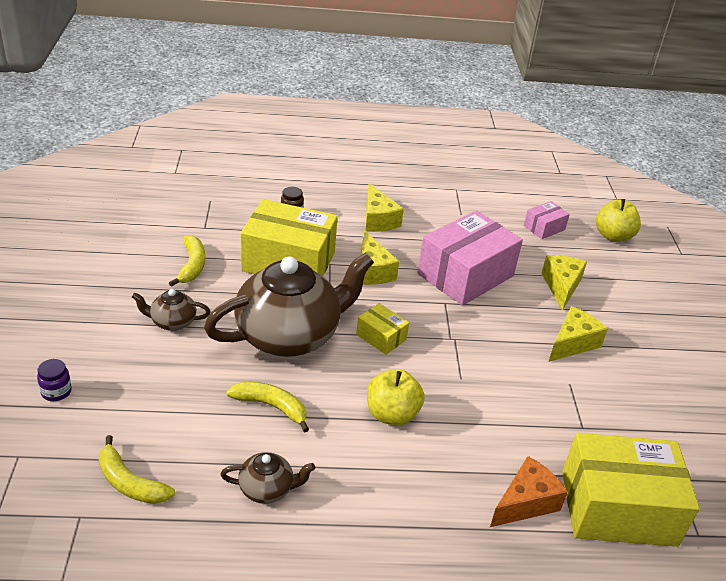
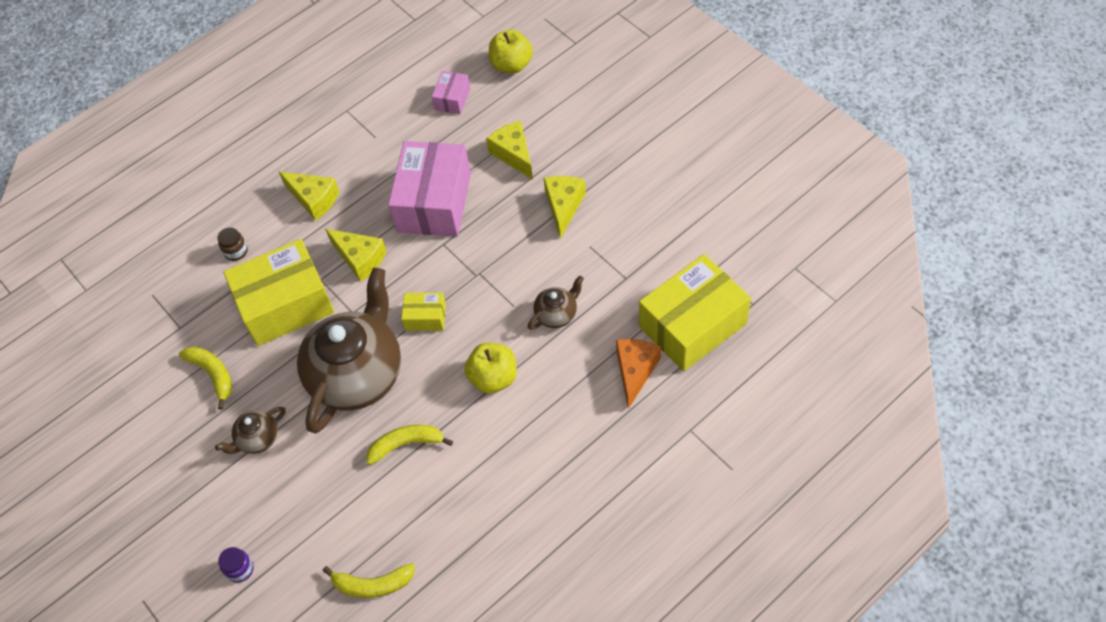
camera: 30 degrees left, 20 degrees up
brown teapot [221,452,315,504] -> brown teapot moved to [527,276,584,330]

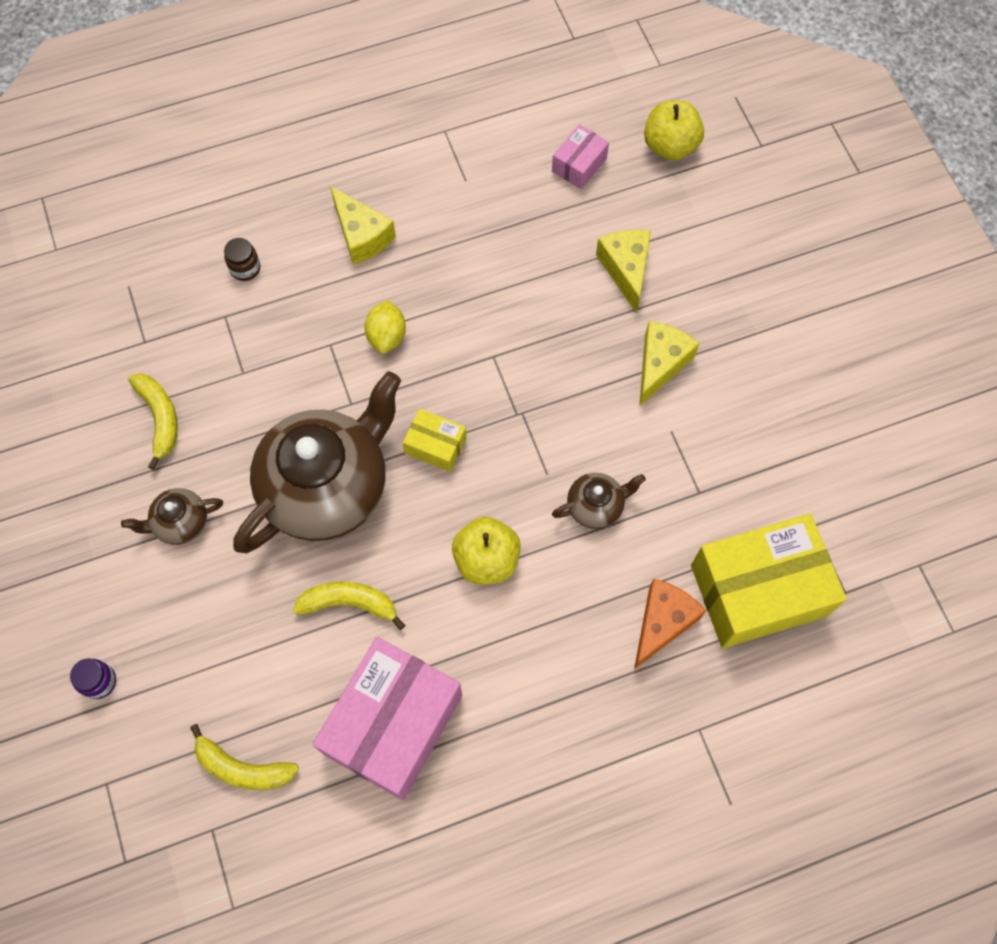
camera: 15 degrees right, 10 degrees up
yellow box [223,239,335,346] -> none
yellow cheese [325,229,387,282] -> yellow lemon [364,300,406,354]
pink box [388,141,471,237] -> pink box moved to [313,637,462,800]

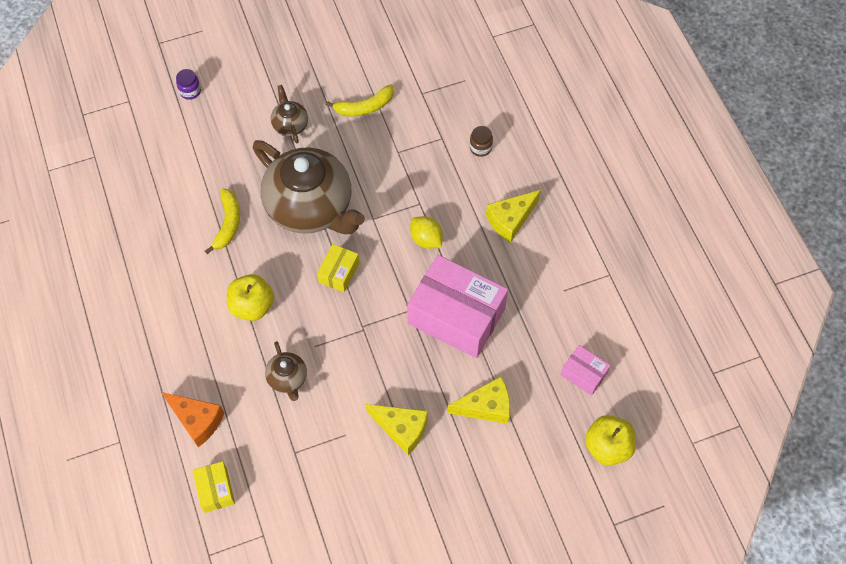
camera: 90 degrees right, 5 degrees down
yellow banana [190,724,299,790] -> none
pink box [313,637,462,800] -> pink box moved to [407,255,508,358]
yellow lemon [364,300,406,354] -> yellow lemon turned 45 degrees clockwise [410,216,443,249]
yellow box [691,514,847,648] -> yellow box [192,461,235,513], size x0.47

